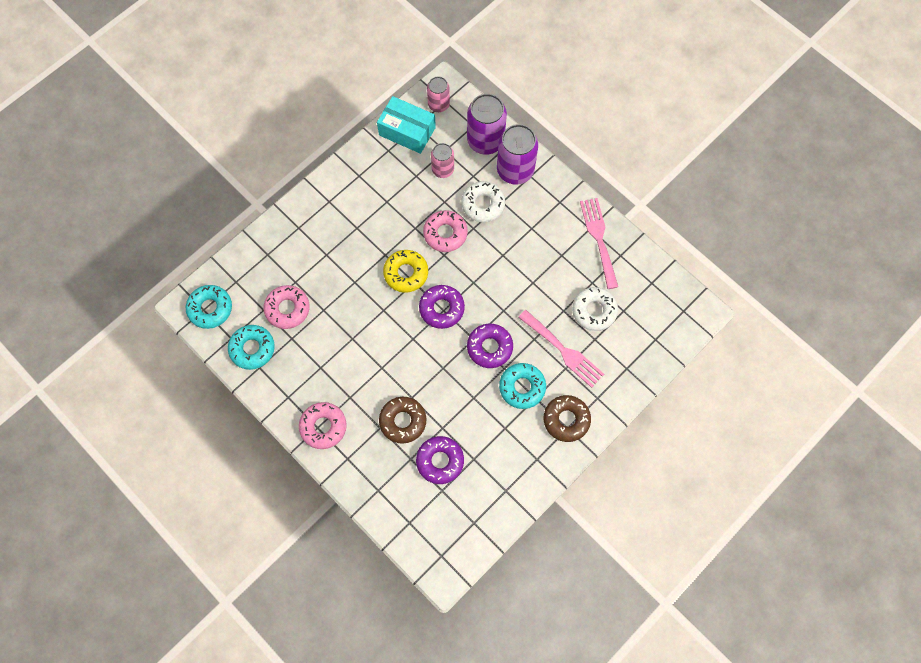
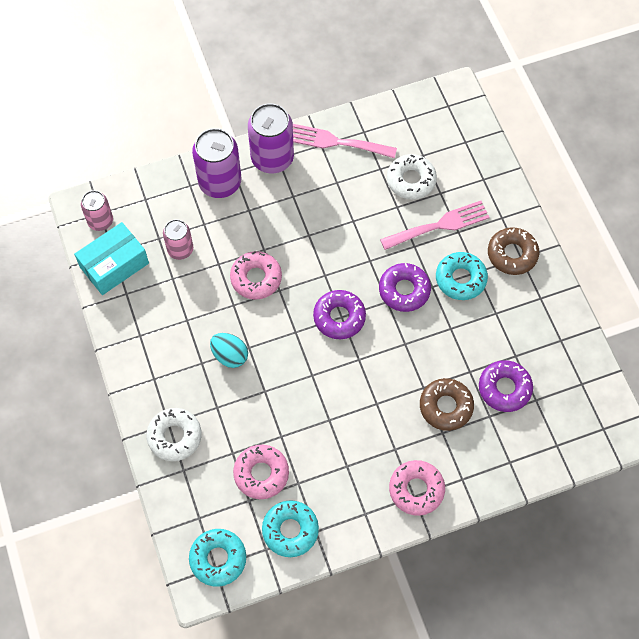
camera: 65 degrees left, 5 degrees down
yellow donut [383,250,428,293] -> none
white donut [461,181,505,223] -> white donut moved to [146,408,202,461]
purple can [467,94,507,155] -> purple can moved to [248,103,294,174]
none -> turquoise egg [210,333,248,368]

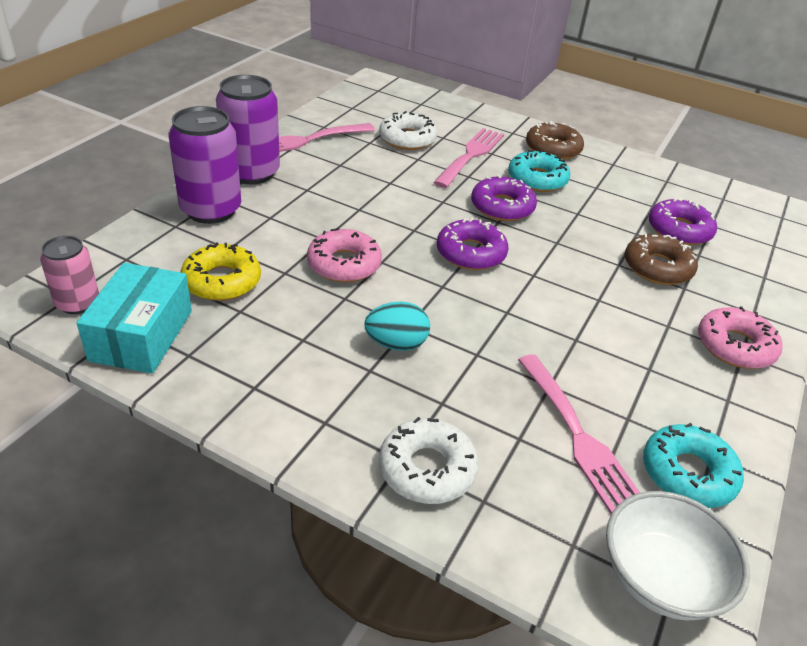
camera: 45 degrees left, 25 degrees down
pink can [163,219,193,260] -> yellow donut [180,242,261,301]
turquoise donut [189,529,246,587] -> white bowl [606,491,750,621]
pink donut [233,445,289,499] -> pink fork [518,354,640,514]

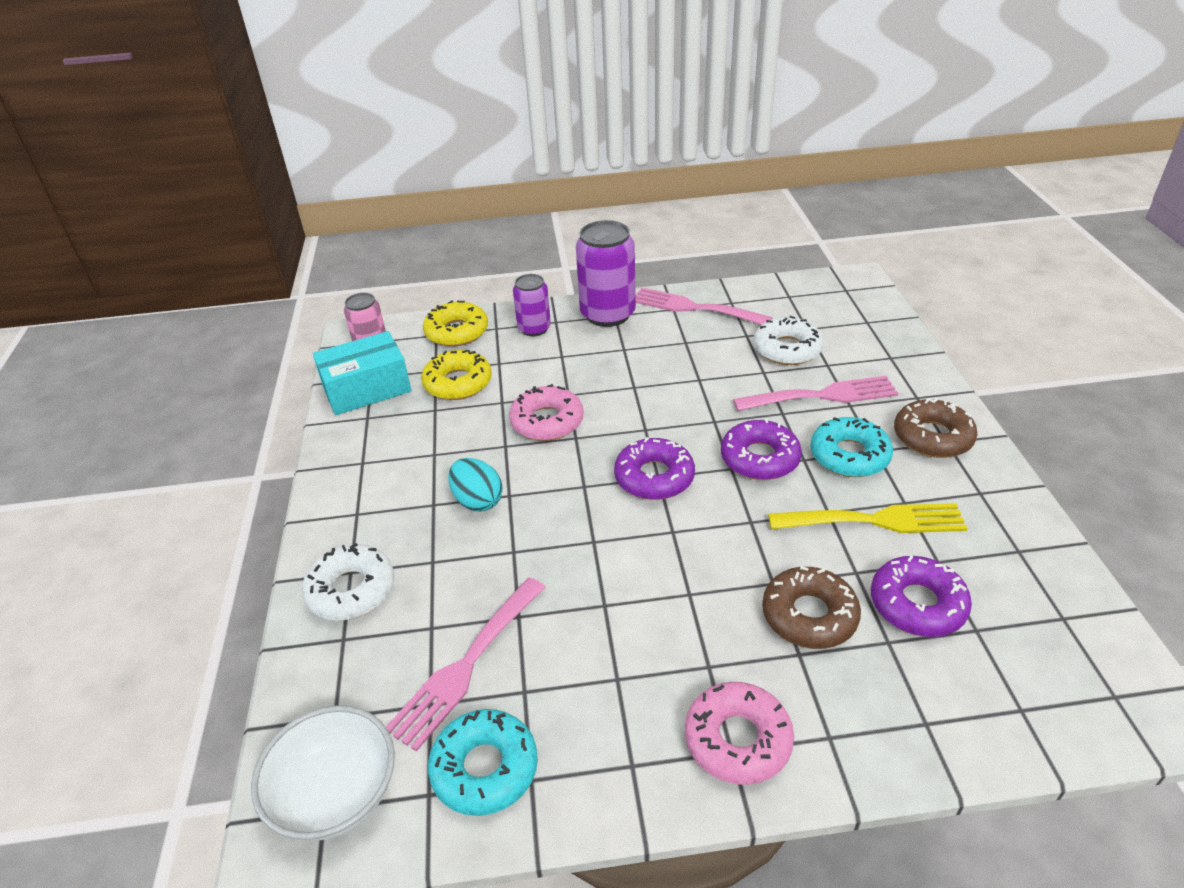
camera: 60 degrees right, 0 degrees up
purple can [168,106,241,224] -> purple can [513,274,551,336], size x0.59
none -> yellow donut [423,300,488,347]
none -> yellow fork [768,503,968,533]

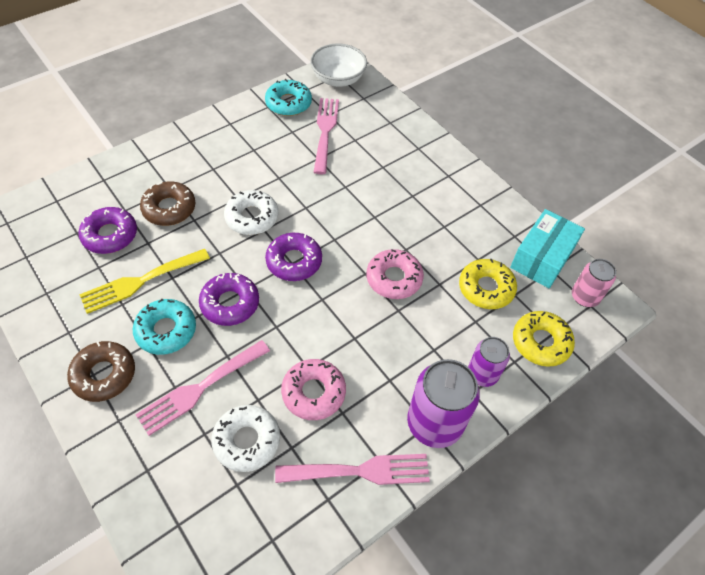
camera: 145 degrees right, 15 degrees up
white donut [302,543,395,621] -> white donut moved to [224,190,279,235]
turquoise egg [448,458,503,512] -> none
pink donut [685,682,794,785] -> pink donut moved to [281,359,346,420]

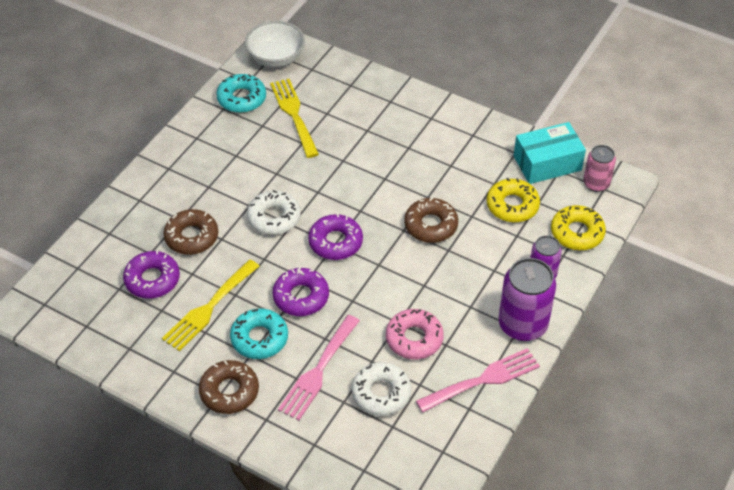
camera: 20 degrees left, 5 degrees down
pink fork [313,98,339,174] -> yellow fork [270,79,319,158]
pink donut [366,249,424,299] -> brown donut [404,198,458,243]
turquoise box [510,209,585,288] -> turquoise box turned 60 degrees clockwise [513,122,586,184]

